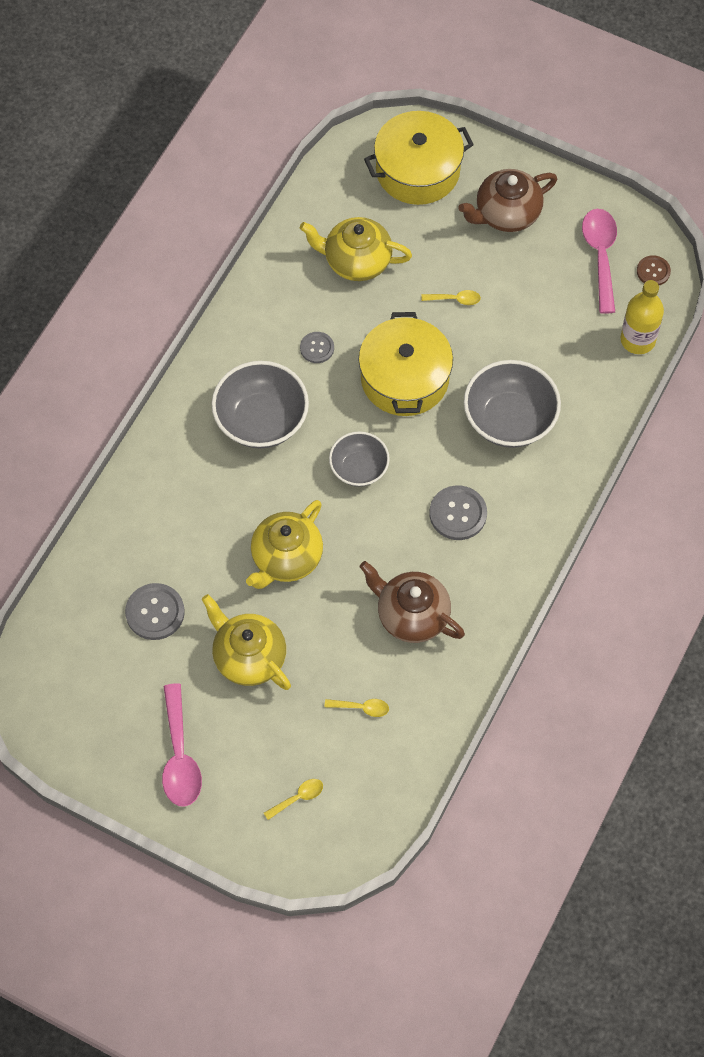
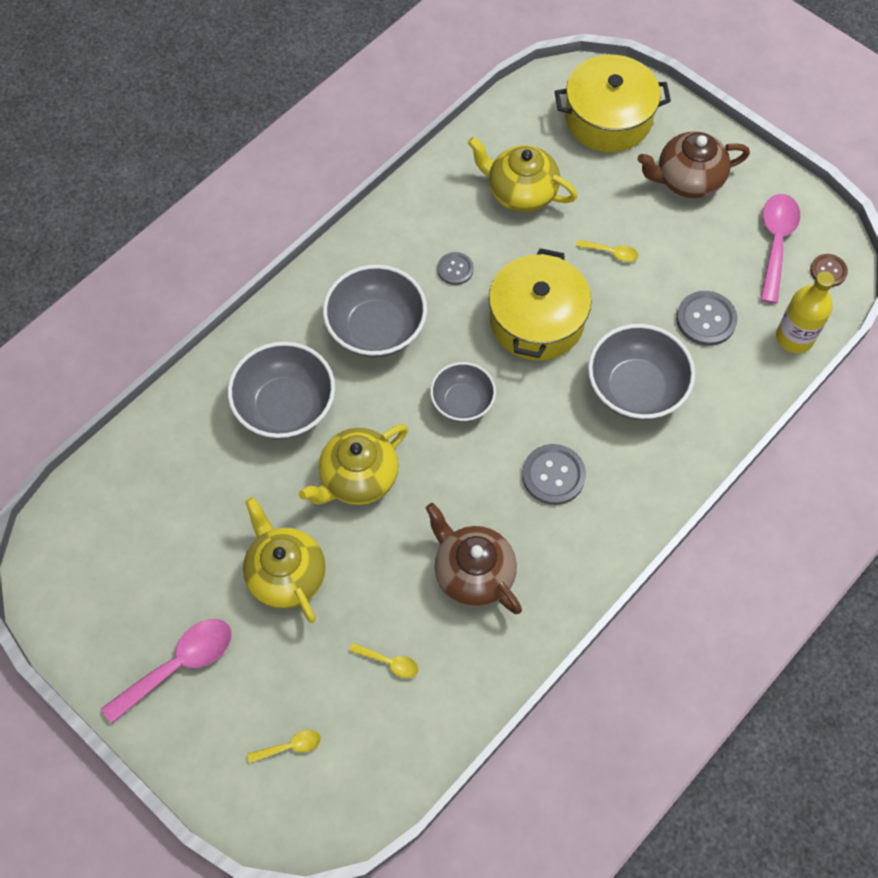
camera: 15 degrees right, 0 degrees up
grey button [125,583,185,640] -> grey button moved to [676,291,738,346]
pink spoon [162,683,202,807] -> pink spoon turned 135 degrees counterclockwise [101,619,232,724]
none -> grey bowl [228,341,335,439]

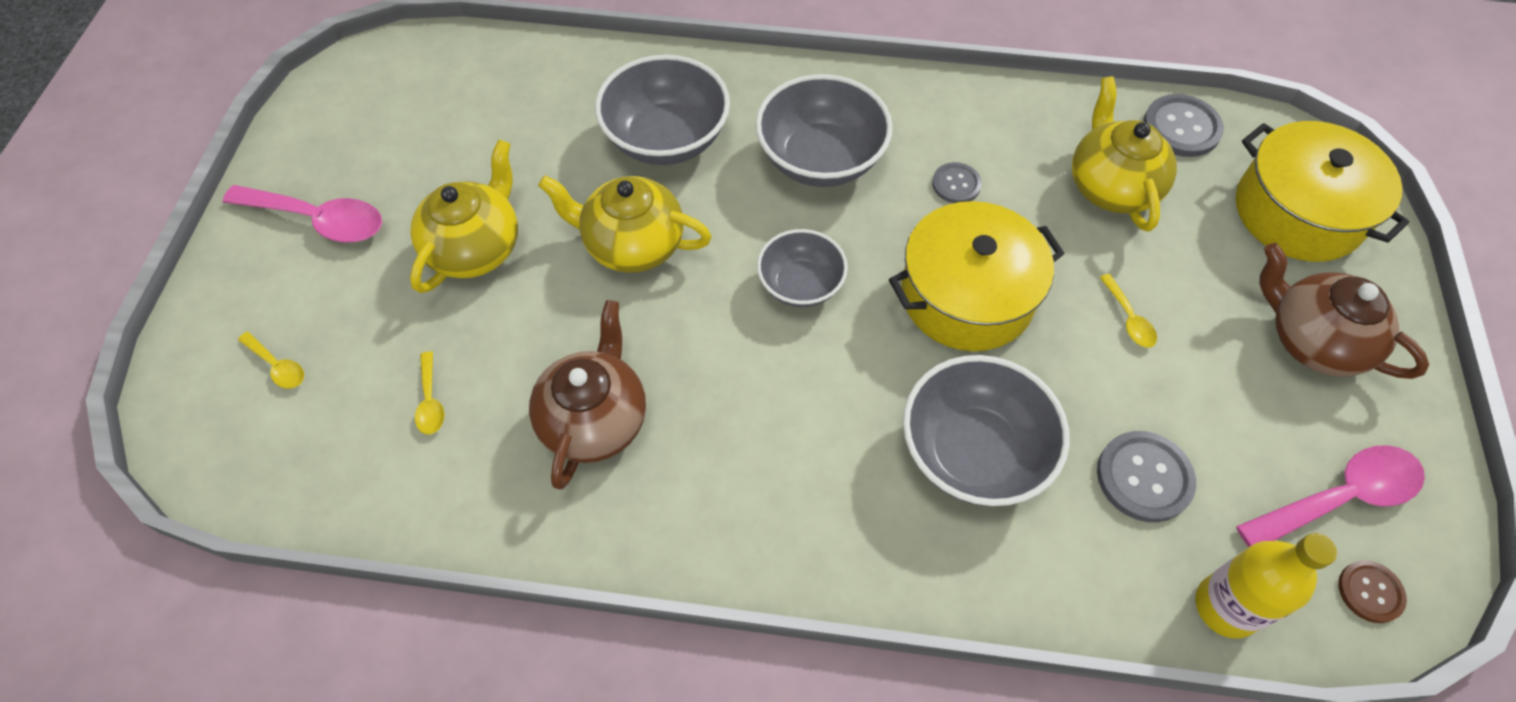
camera: 55 degrees right, 5 degrees down
grey button [522,444,586,505] -> grey button moved to [1143,94,1224,157]

